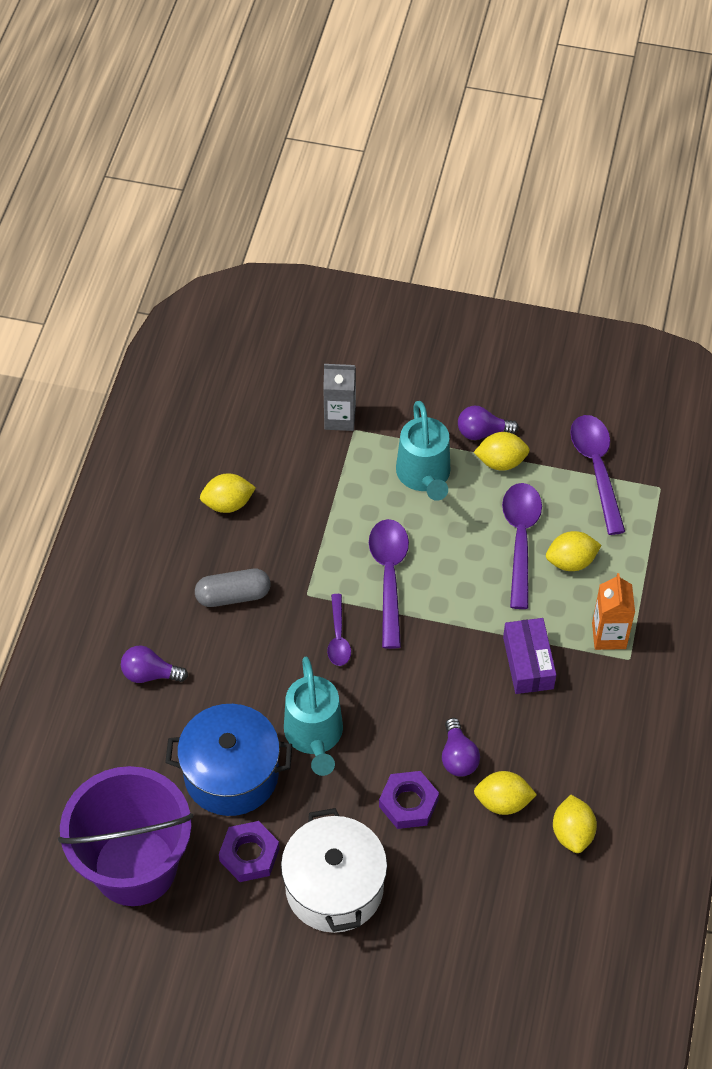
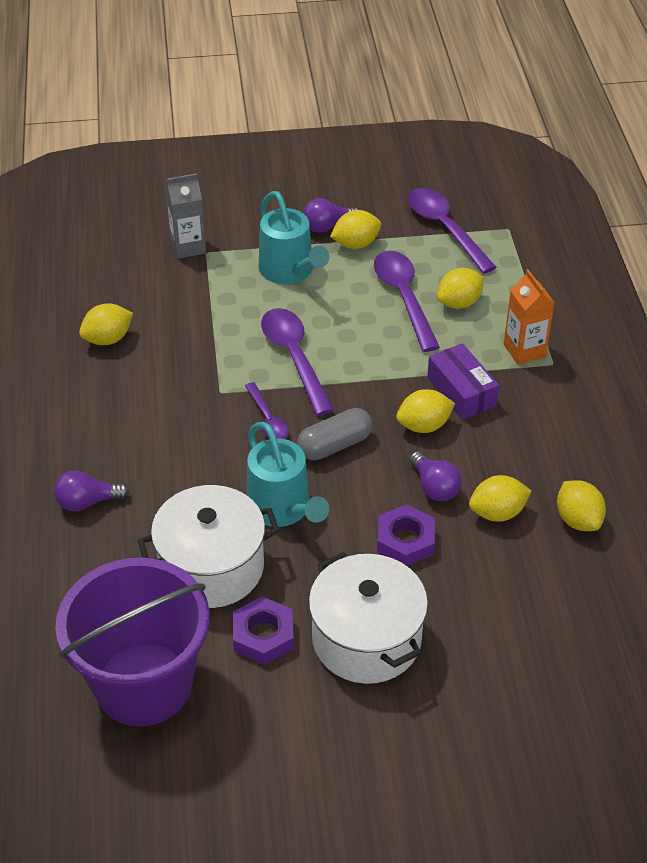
camera: 20 degrees left, 10 degrees down
blue pot [165,704,292,816] -> white pot [138,485,280,608]
grey capsule [195,569,270,607] -> grey capsule moved to [297,408,373,460]
none -> yellow lemon [396,389,455,433]

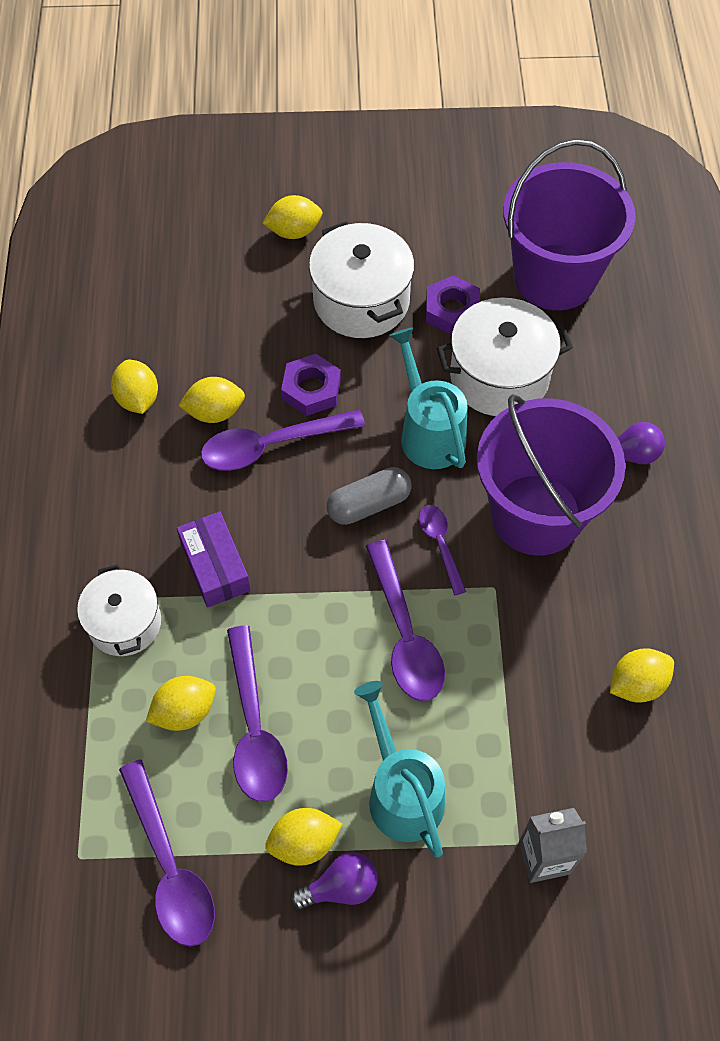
camera: 175 degrees left, 15 degrees up
yellow lemon [396,389,455,433] -> yellow lemon moved to [263,195,322,239]
purple light bulb [409,451,462,501] -> purple spoon [201,410,365,471]
orange carton [504,269,555,365] -> white pot [77,564,161,656]
none -> purple bucket [477,394,625,556]

